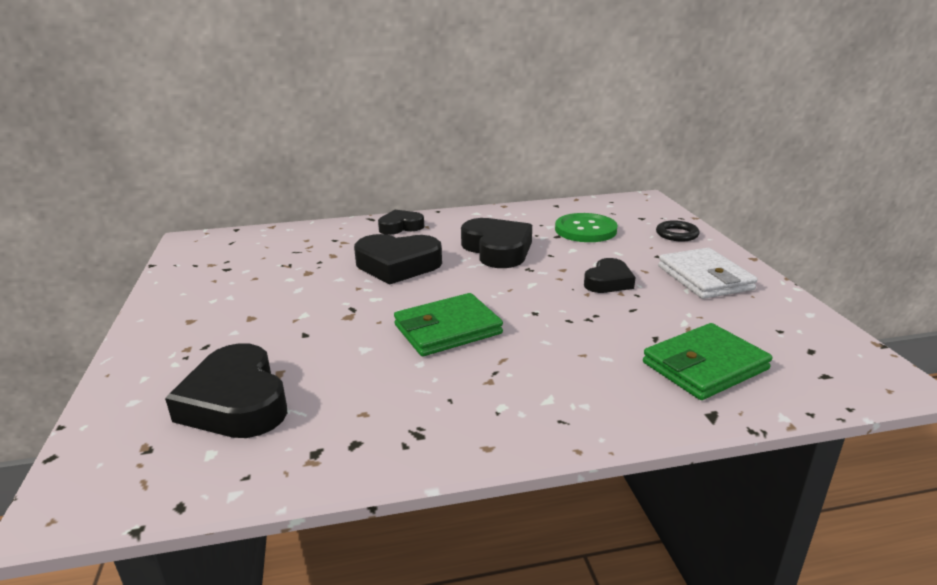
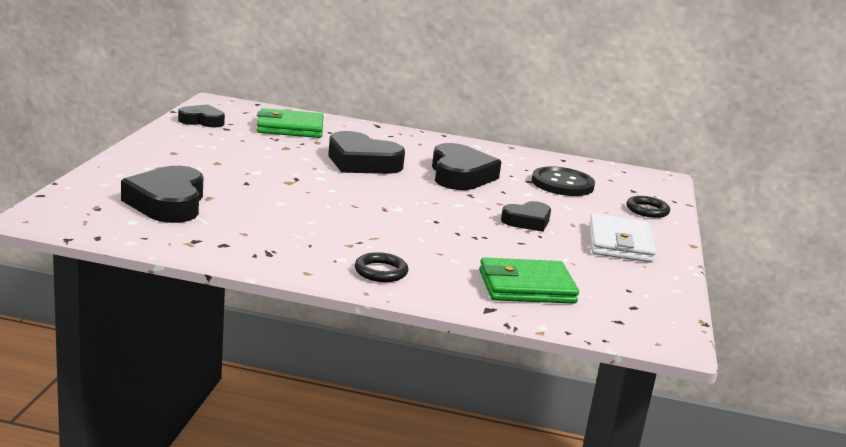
camera: 20 degrees right, 5 degrees down
black heart [378,210,424,235] -> black heart moved to [178,104,225,127]
green wallet [394,293,503,356] -> green wallet moved to [257,108,323,138]
green button [555,213,617,242] -> black button [532,166,595,196]
none -> black ring [355,252,408,282]

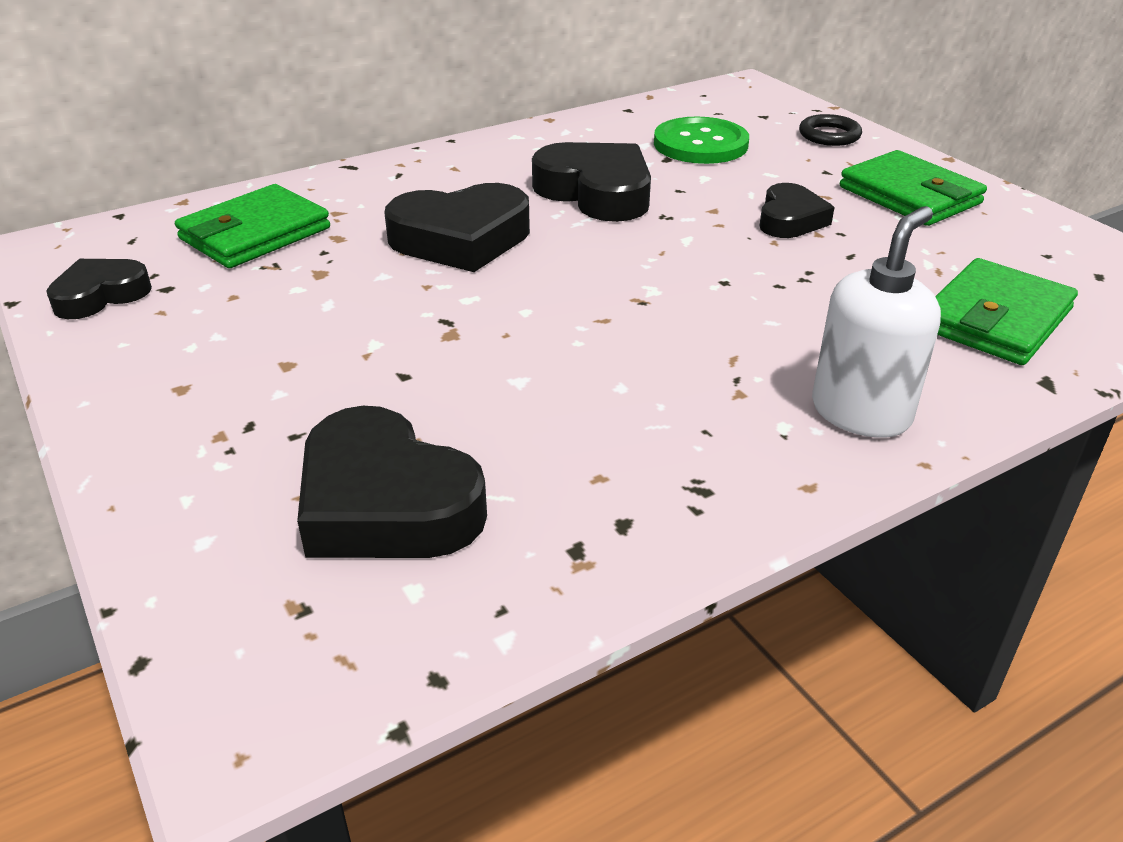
camera: 40 degrees left, 15 degrees up
black ring [355,252,408,282] -> white soap dispenser [812,206,941,438]
black button [532,166,595,196] -> green button [654,117,749,164]
white wallet [589,214,656,263] -> green wallet [840,150,987,226]

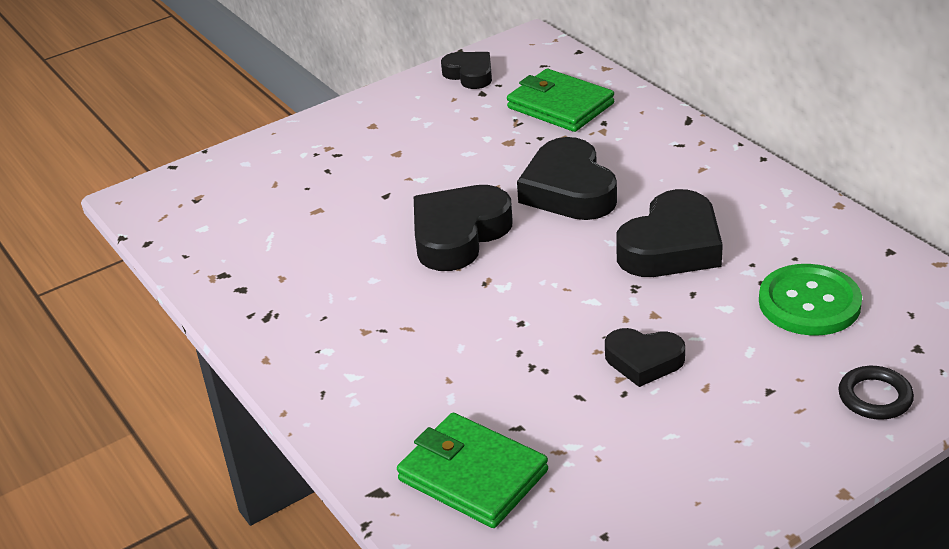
camera: 90 degrees right, 0 degrees up
black heart [297,406,487,558] -> black heart moved to [414,185,513,271]
white soap dispenser [812,206,941,438] -> none
green wallet [840,150,987,226] -> none

